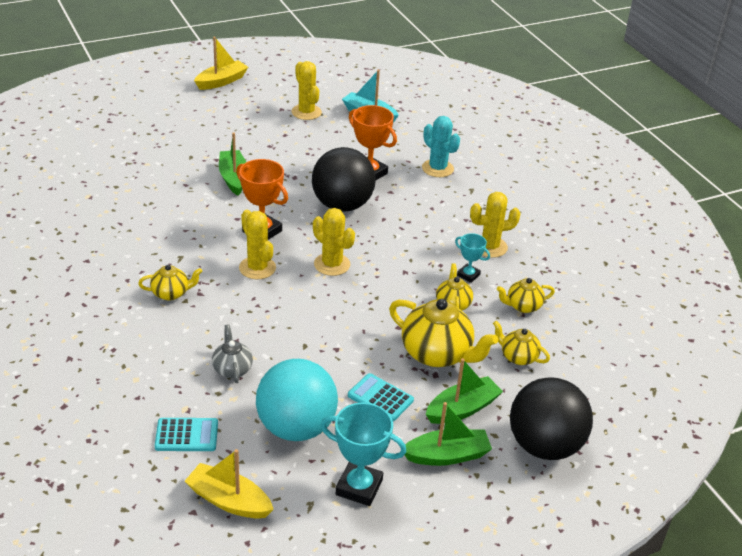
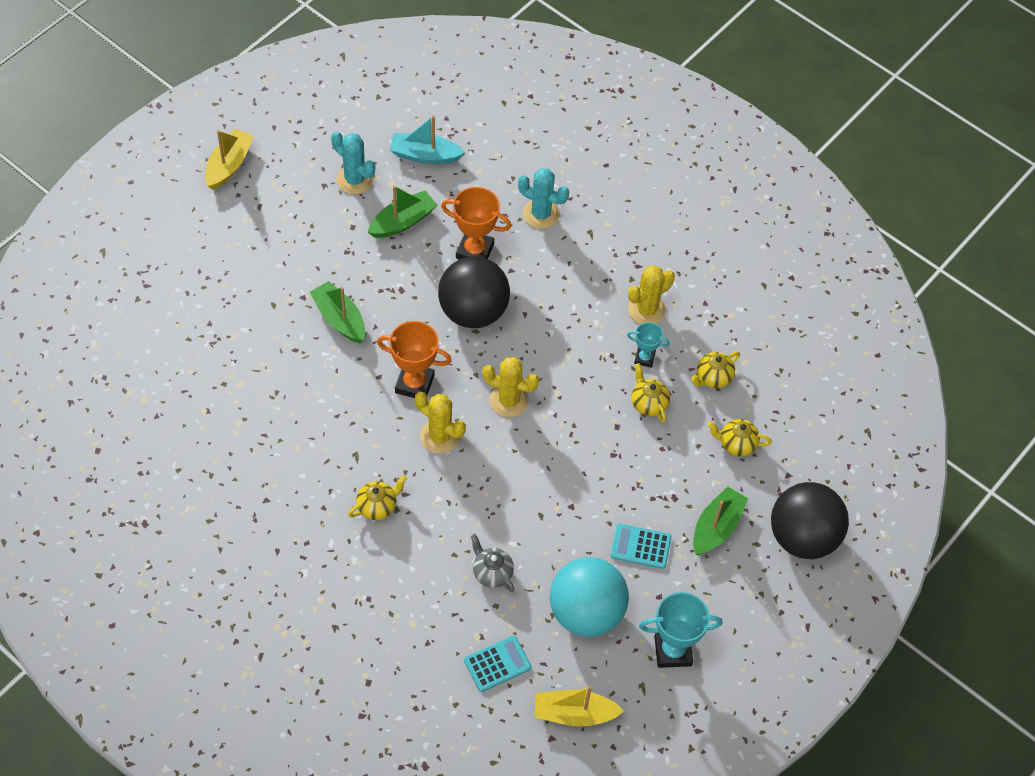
camera: 25 degrees left, 20 degrees up
yellow cactus [291,61,322,120] -> turquoise cactus [331,131,375,194]
yellow teapot [389,299,498,367] -> none
green boat [405,402,492,466] -> green boat moved to [368,186,437,238]

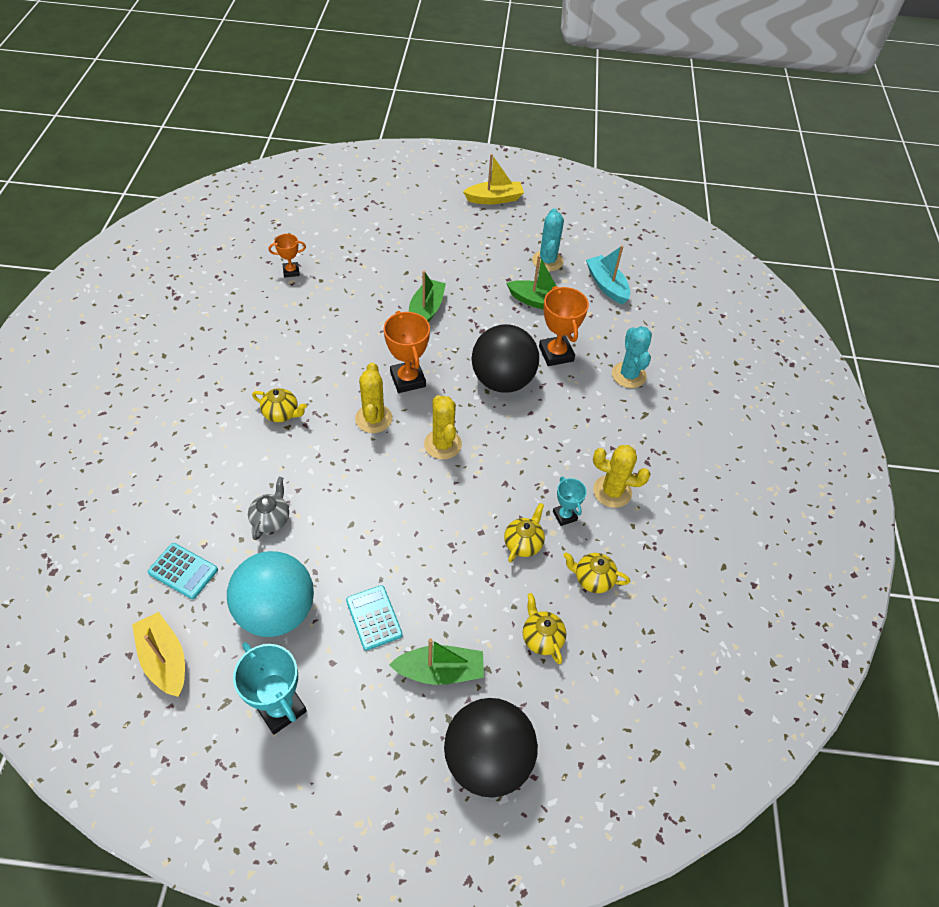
camera: 55 degrees right, 5 degrees down
none -> orange trophy [268,234,306,277]

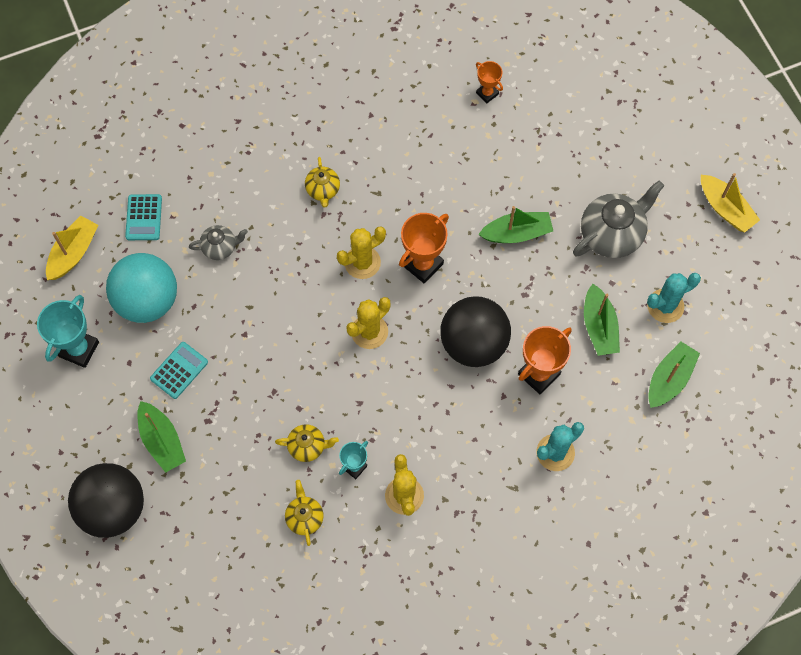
camera: 65 degrees right, 15 degrees up
yellow teapot [523,593,566,664] -> none
turquoise boat [586,245,630,305] -> green boat [648,342,700,408]
none -> grey teapot [573,181,664,258]

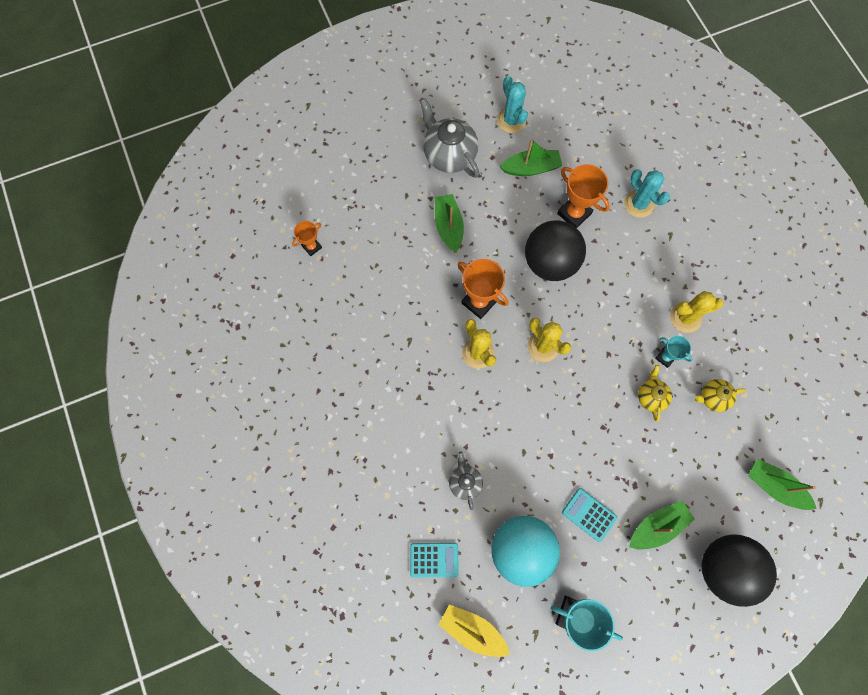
camera: 90 degrees left, 5 degrees up
yellow teapot [305,157,340,207] -> none
green boat [648,342,700,408] -> green boat moved to [748,459,817,510]
yellow boat [701,173,760,232] -> none

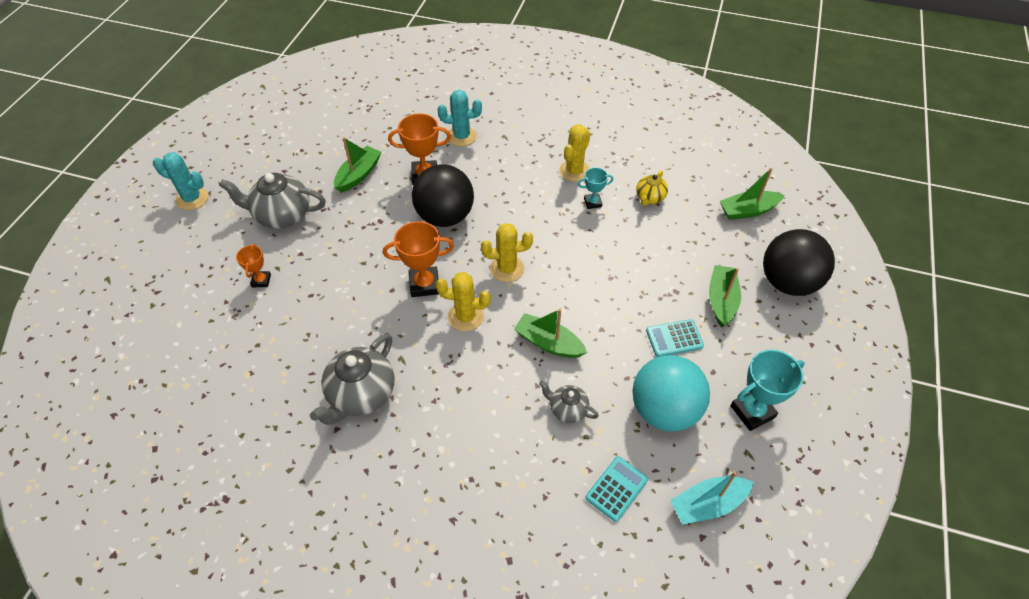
camera: 50 degrees left, 20 degrees down
orange trophy [292,221,322,256] -> orange trophy moved to [236,244,271,287]
green boat [434,194,464,253] -> green boat moved to [514,309,587,358]
yellow boat [439,605,510,657] -> turquoise boat [670,471,754,525]
turquoise cactus [497,76,528,133] -> turquoise cactus moved to [153,152,208,210]
yellow teapot [638,365,672,422] -> none
none -> grey teapot [310,333,395,425]

